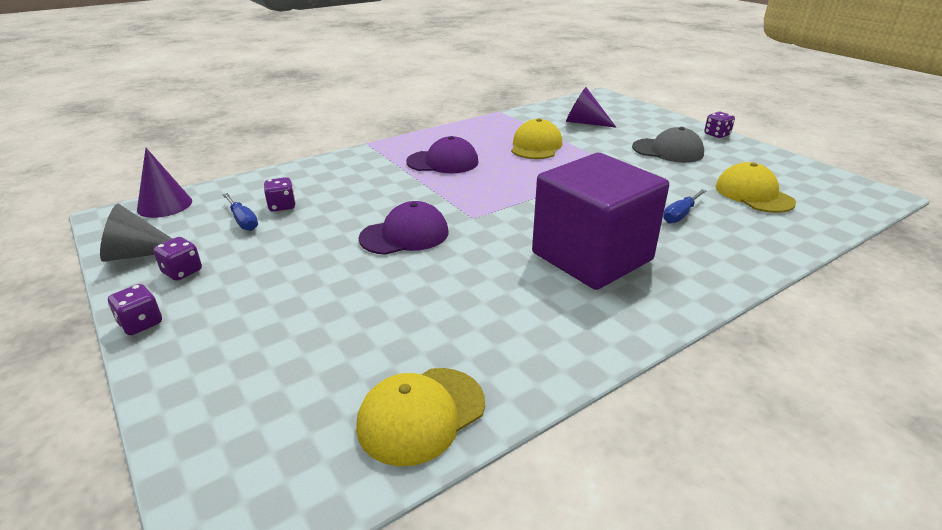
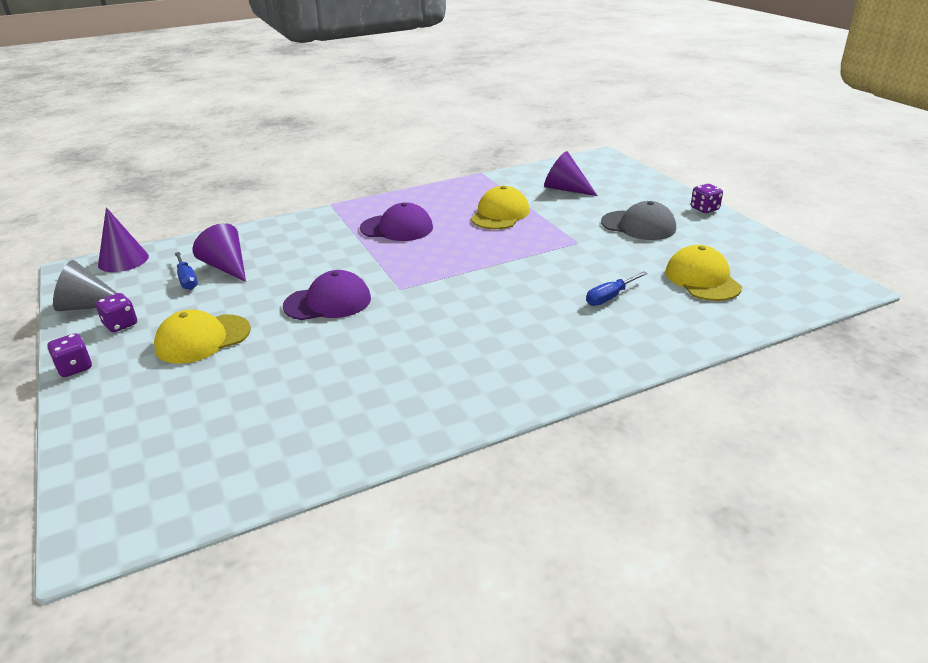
camera: 10 degrees right, 0 degrees up
purple dice [264,177,296,212] -> purple cone [192,223,246,282]
yellow cap [356,368,485,466] -> yellow cap moved to [154,309,251,364]
purple cube [532,153,669,290] -> none

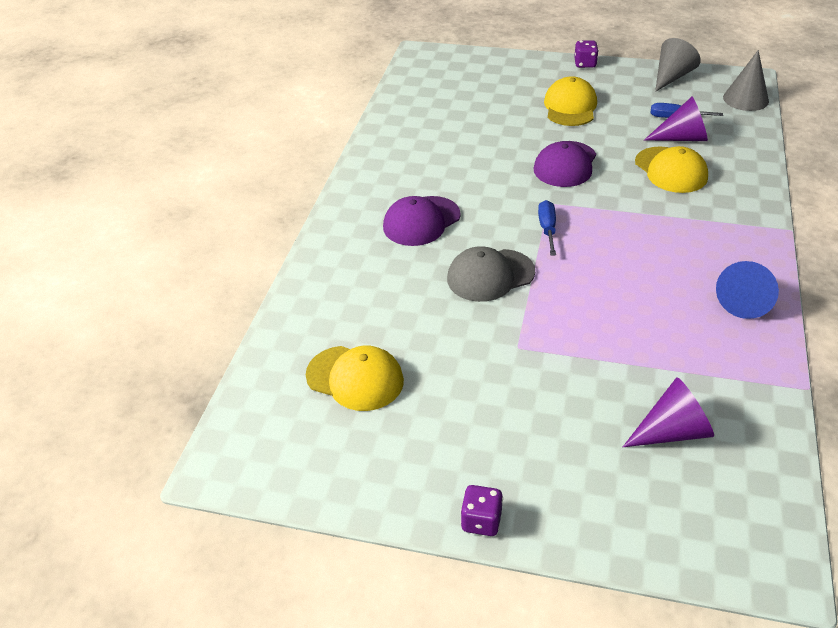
camera: 130 degrees right, 10 degrees up
purple dice [96,293,137,332] -> none
purple cone [98,207,149,272] -> grey cone [723,50,769,111]
purple cap [360,202,433,241] -> purple cap moved to [383,196,461,246]
yellow cap [471,186,530,229] -> yellow cap moved to [635,146,708,193]
blue screwdriver [586,271,648,306] -> blue screwdriver moved to [538,200,556,255]
grey cap [601,201,676,240] -> grey cap moved to [447,246,535,302]
none -> blue cone [716,261,779,319]

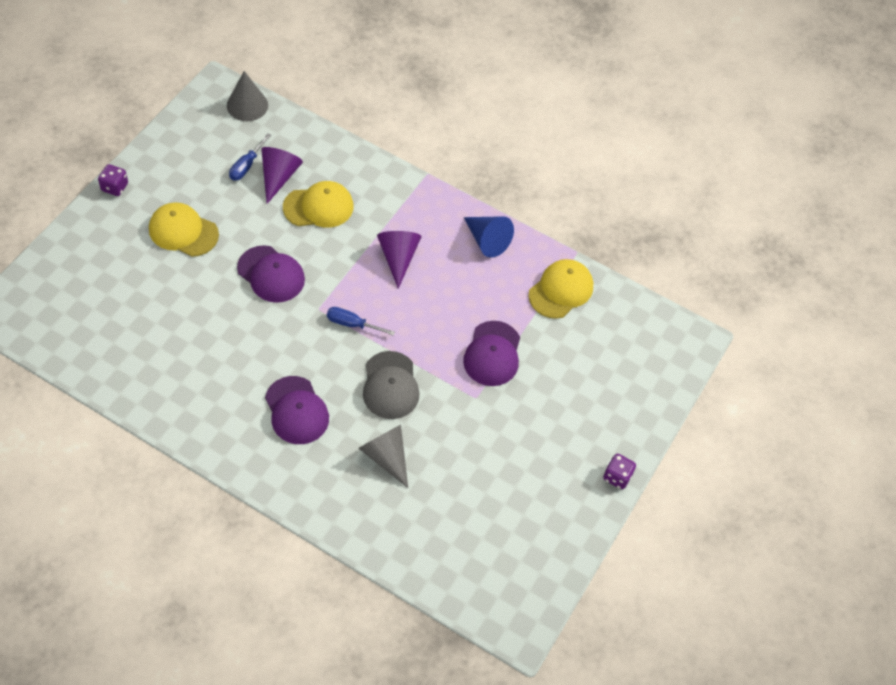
camera: 80 degrees left, 15 degrees up
yellow cap [306,346,404,411] -> yellow cap moved to [528,259,593,319]
purple cone [623,377,714,447] -> purple cone moved to [377,231,421,289]
grey cone [655,38,701,92] -> grey cone moved to [358,425,408,488]
none -> purple cap [463,321,520,386]

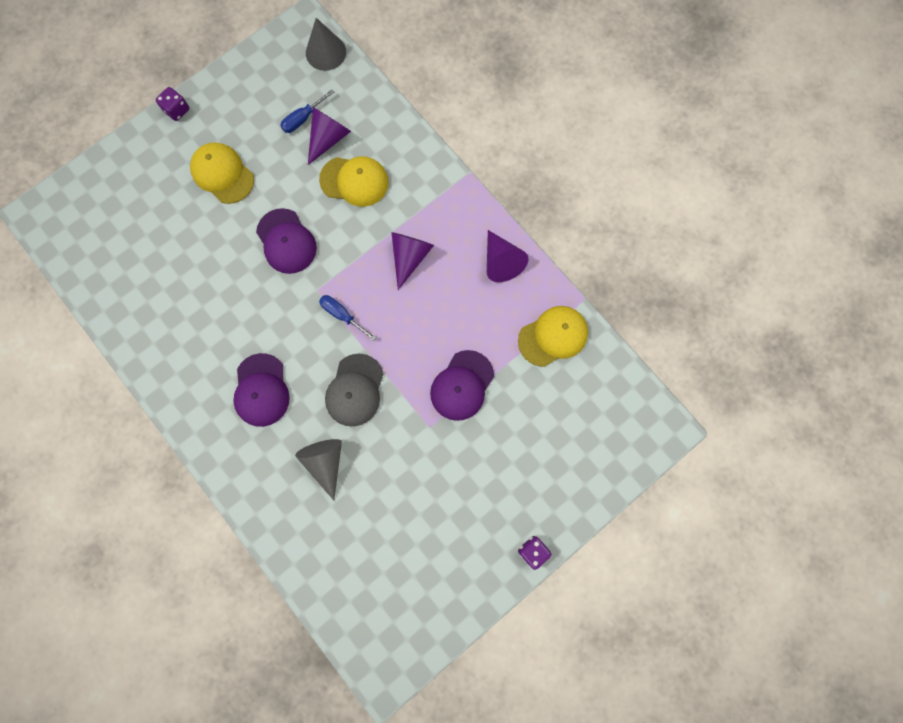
camera: 25 degrees right, 20 degrees up
blue cone [464,216,514,258] -> purple cone [487,230,528,282]

